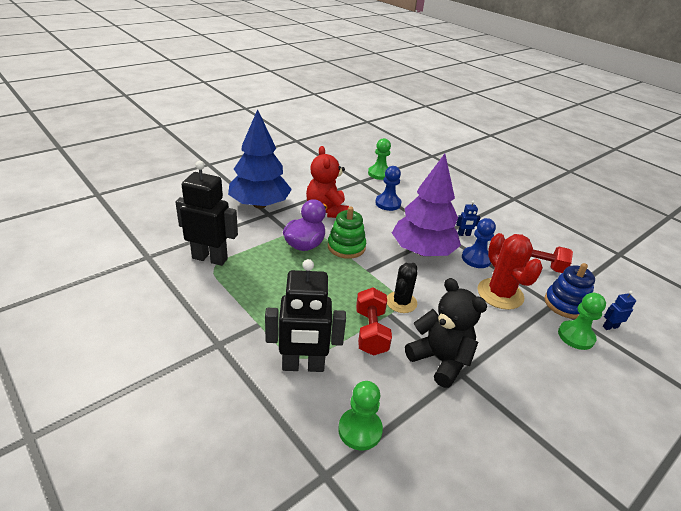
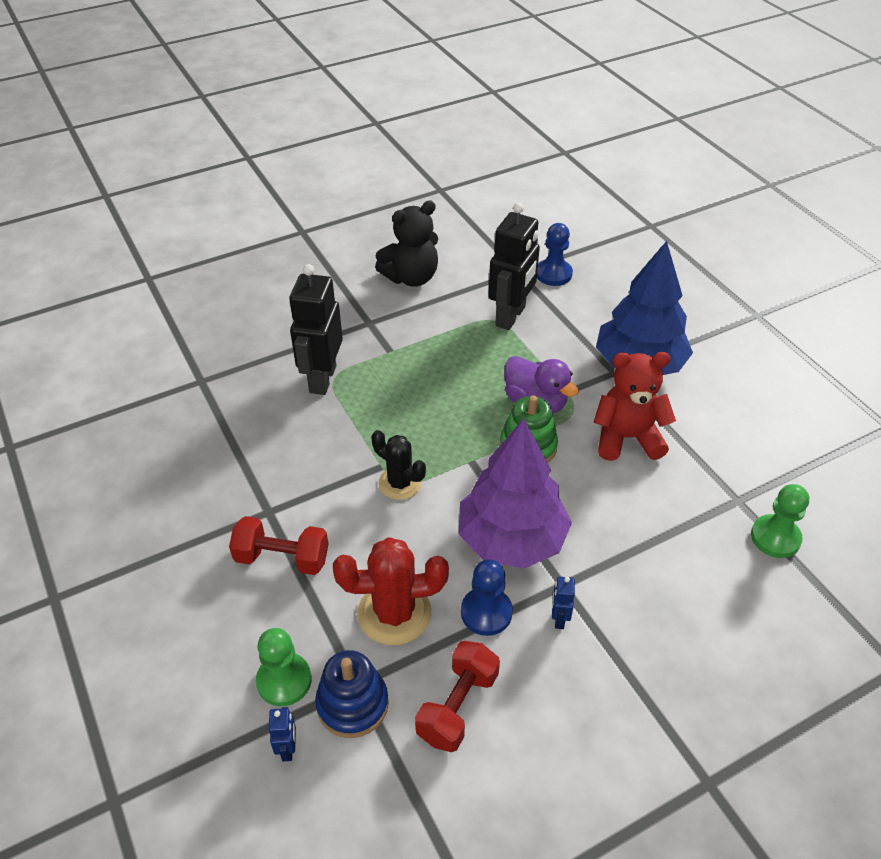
camera: 105 degrees right, 10 degrees up
green pawn [338,381,383,450] -> none
red dumbbell [356,287,392,356] -> red dumbbell moved to [229,516,328,575]
blue pawn [375,166,401,211] -> blue pawn moved to [537,223,573,286]
black teddy bear [405,278,487,388] -> black teddy bear moved to [375,200,438,287]

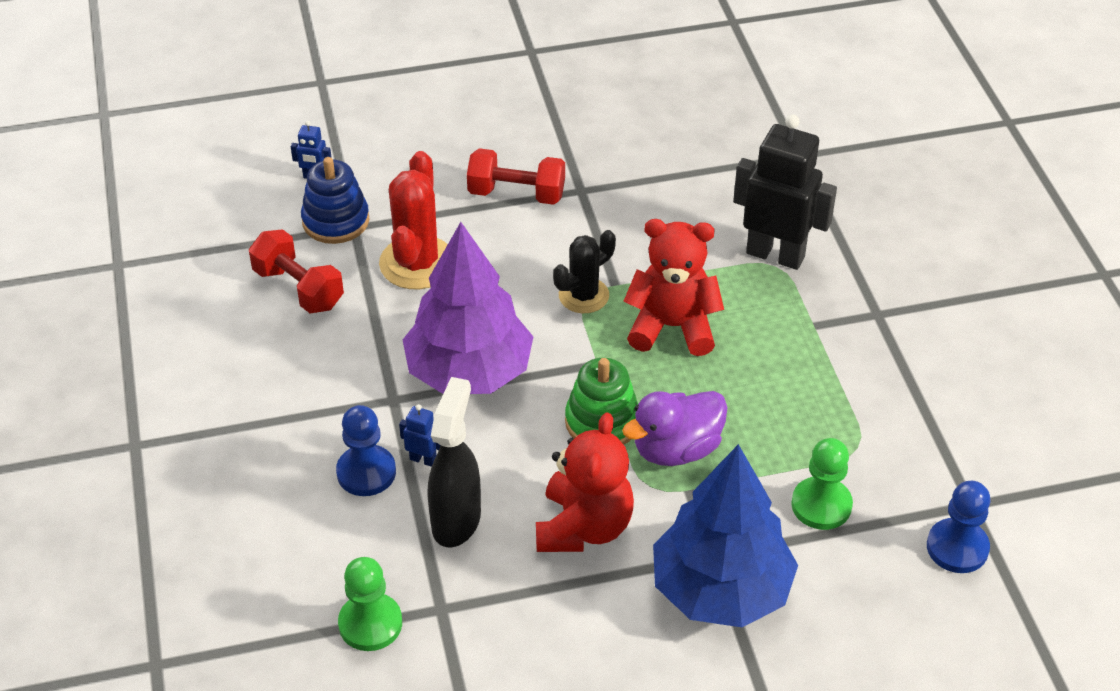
camera: 105 degrees right, 0 degrees up
red dumbbell [229,516,328,575] -> red dumbbell turned 75 degrees clockwise [467,148,565,205]
green pawn [256,628,312,706] -> green pawn moved to [791,438,853,530]
black teddy bear [375,200,438,287] -> none
blue pawn [461,559,513,636] -> blue pawn moved to [336,405,396,496]
black robot [488,202,540,330] -> none
blue robot [552,577,575,629] -> blue robot moved to [399,404,440,467]
none -> black spray bottle [428,377,481,548]
none -> red teddy bear [623,219,724,356]

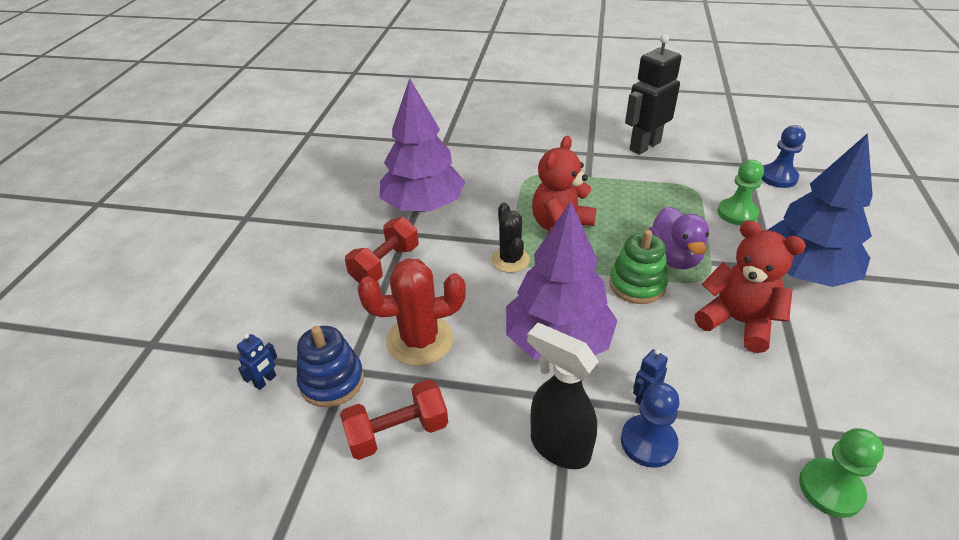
camera: 65 degrees left, 5 degrees down
red cactus [379,151,448,289] -> red cactus turned 45 degrees counterclockwise [357,258,466,366]
black spray bottle [428,377,481,548] -> black spray bottle moved to [527,323,599,469]
black robot [733,114,837,270] -> black robot moved to [625,34,682,155]
none -> purple tree [380,78,465,212]

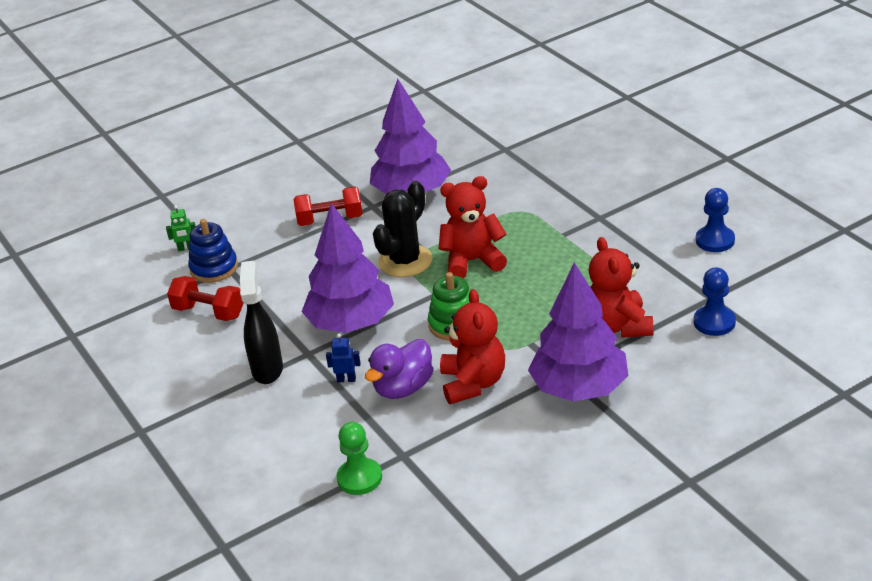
camera: 50 degrees right, 5 degrees down
blue robot [237,333,277,390] -> green robot [166,205,195,251]
red cactus [357,258,466,366] -> none
black cactus [491,203,530,273] -> black cactus [373,181,433,277], size x1.53
blue pawn [621,383,680,468] -> blue pawn moved to [696,188,735,252]
black robot [625,34,682,155] -> none
purple duck [649,206,709,269] -> purple duck moved to [365,339,433,399]
green pawn [717,160,764,225] -> red teddy bear [588,237,654,338]
blue tree [768,133,873,287] -> purple tree [528,262,628,402]

